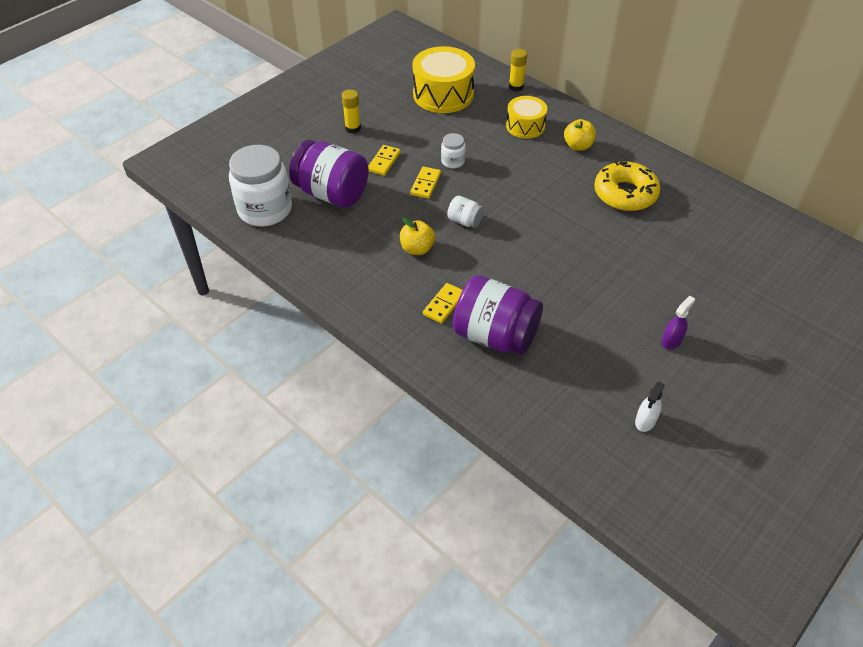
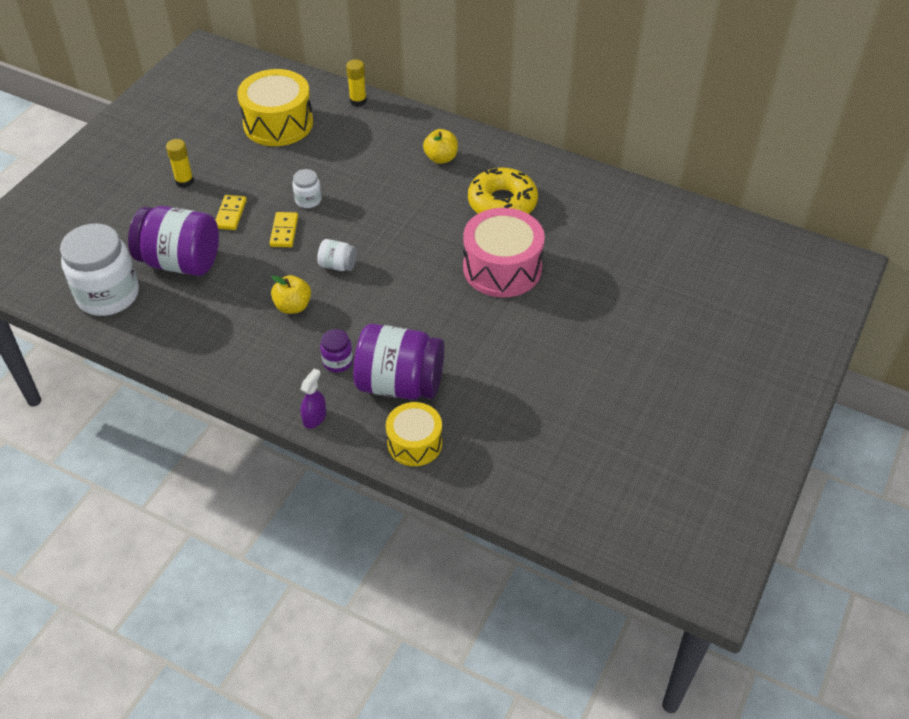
camera: 15 degrees left, 0 degrees up
yellow domino [423,283,463,324] -> purple jar [320,329,353,372]
yellow drum [506,96,547,139] -> yellow drum moved to [386,402,442,466]
white spray bottle [635,382,665,432] -> none
purple spray bottle [661,295,695,349] -> purple spray bottle moved to [301,368,326,429]
none -> pink drum [463,208,545,297]

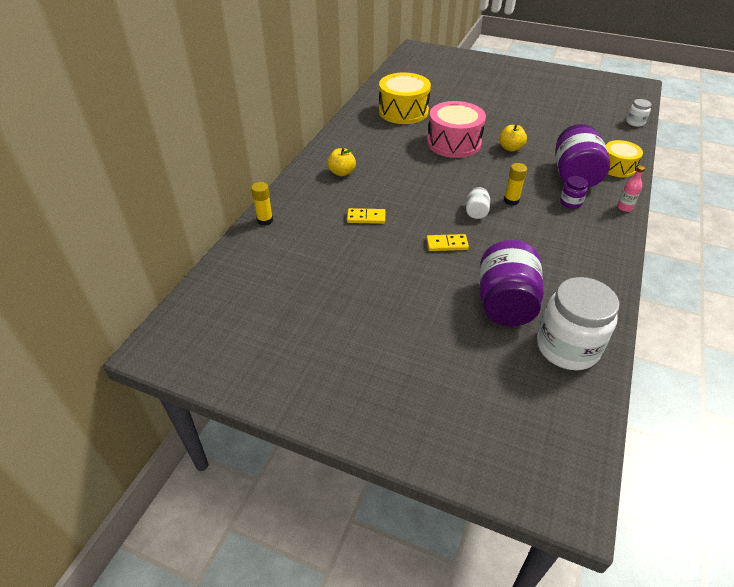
camera: 95 degrees left, 5 degrees down
yellow glue stick [166,139,194,188] -> yellow glue stick moved to [504,163,527,206]
yellow domino [216,195,247,230] -> yellow domino moved to [347,208,385,224]
yellow drum [237,69,313,146] -> yellow drum moved to [379,73,431,124]
yellow apple [271,275,311,314] -> yellow apple moved to [499,125,527,151]
white jar [292,169,322,208] -> white jar moved to [626,99,651,127]
purple spray bottle [301,368,326,429] -> pink bottle [617,166,645,212]
yellow donut [468,168,538,214] -> none

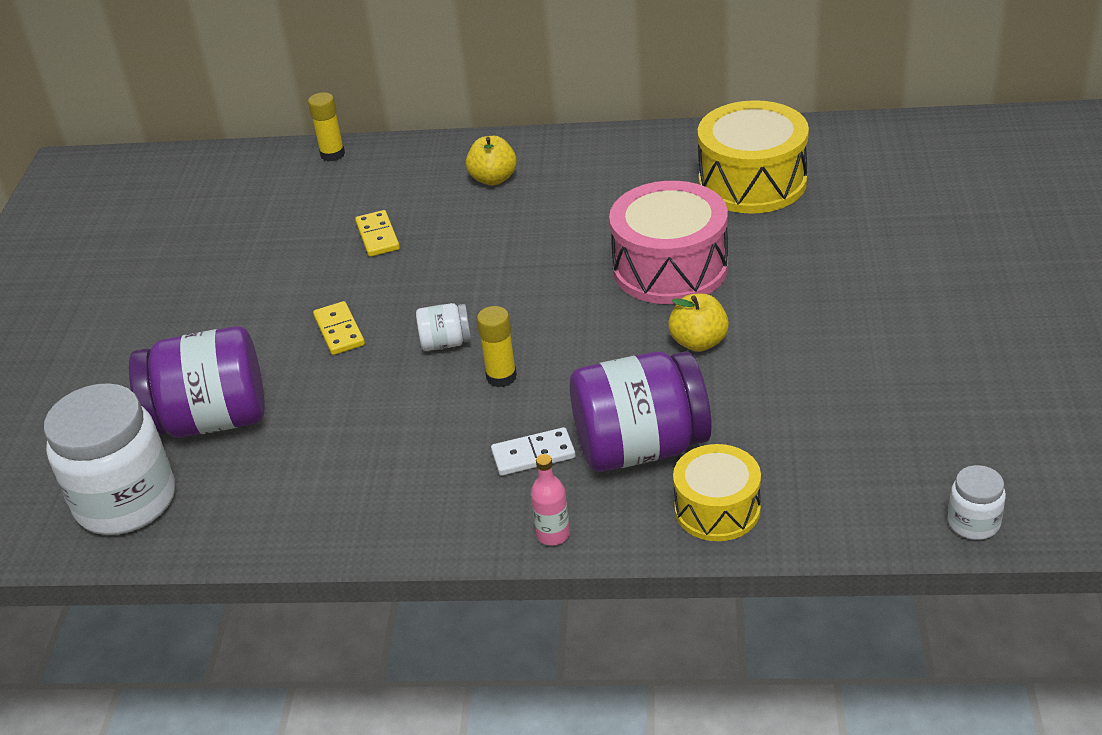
camera: 75 degrees right, 5 degrees down
purple jar [560,176,588,209] -> white domino [491,427,576,476]

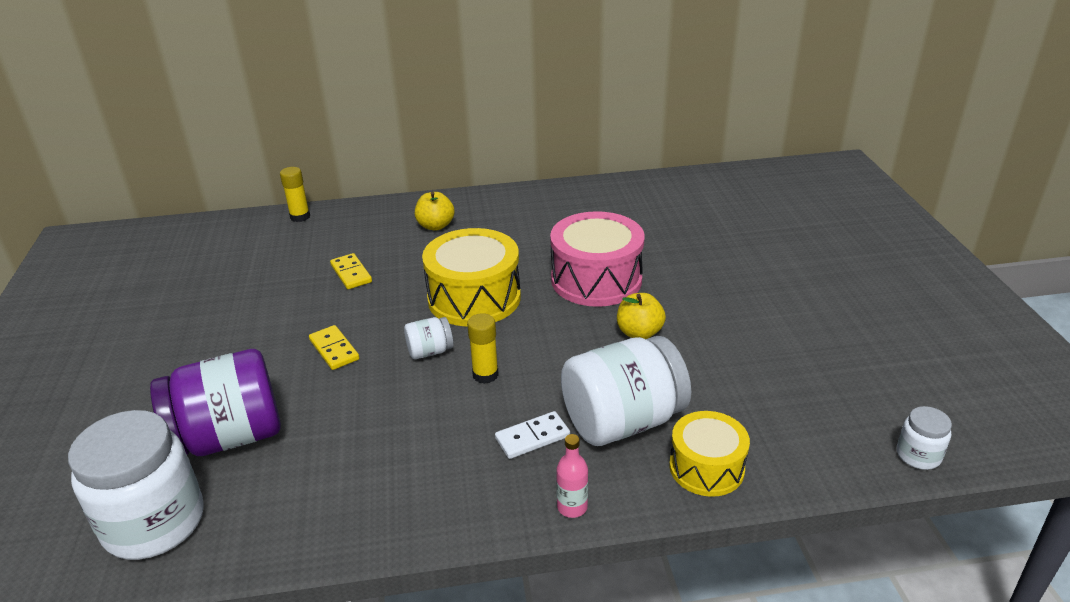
camera: 15 degrees left, 5 degrees down
purple jar [570,351,712,472] -> white jar [561,336,691,446]
yellow drum [698,100,809,214] -> yellow drum moved to [422,228,521,327]

